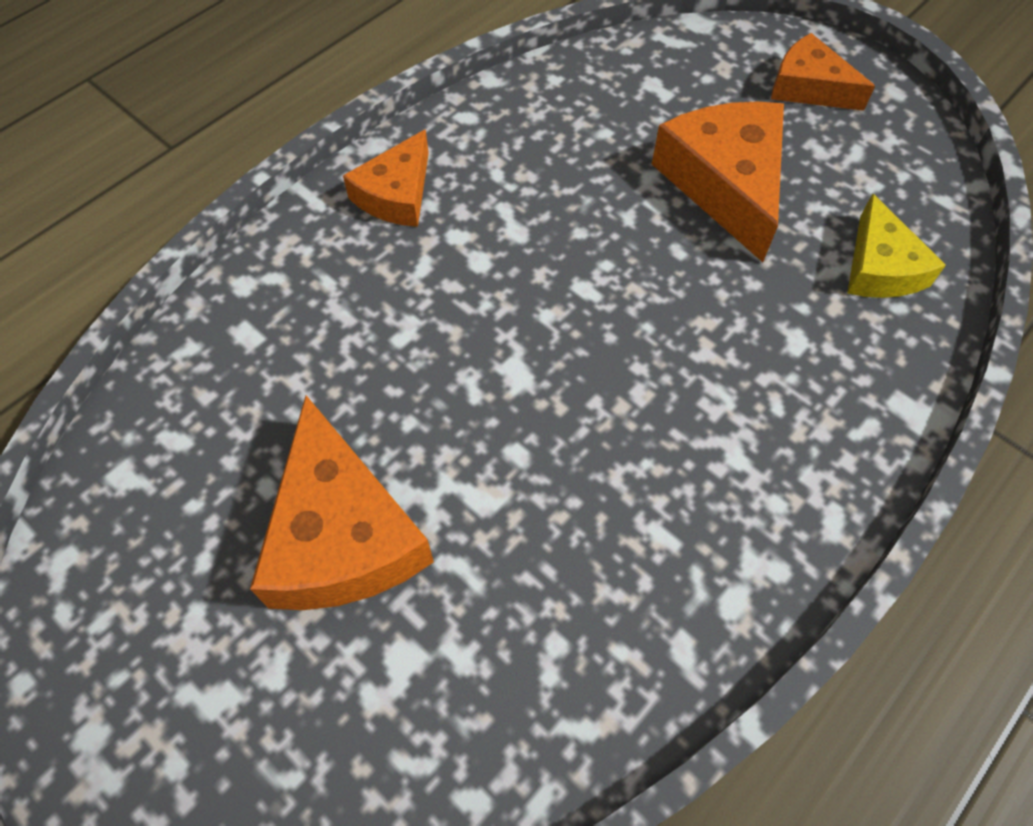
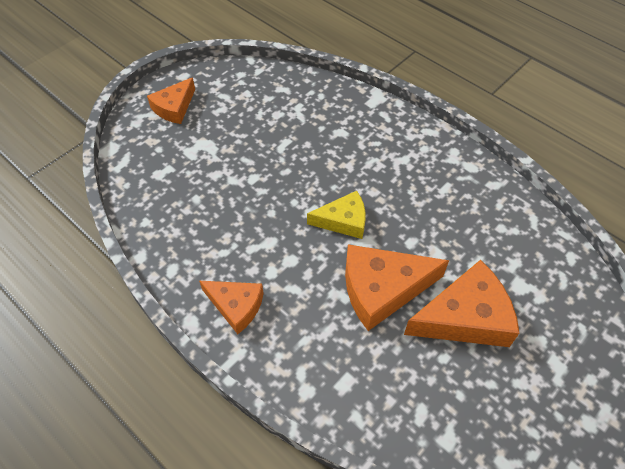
camera: 90 degrees left, 5 degrees down
orange cheese [652,102,784,262] -> orange cheese moved to [345,244,449,331]
yellow cheese [847,193,946,298] -> yellow cheese moved to [307,191,366,239]

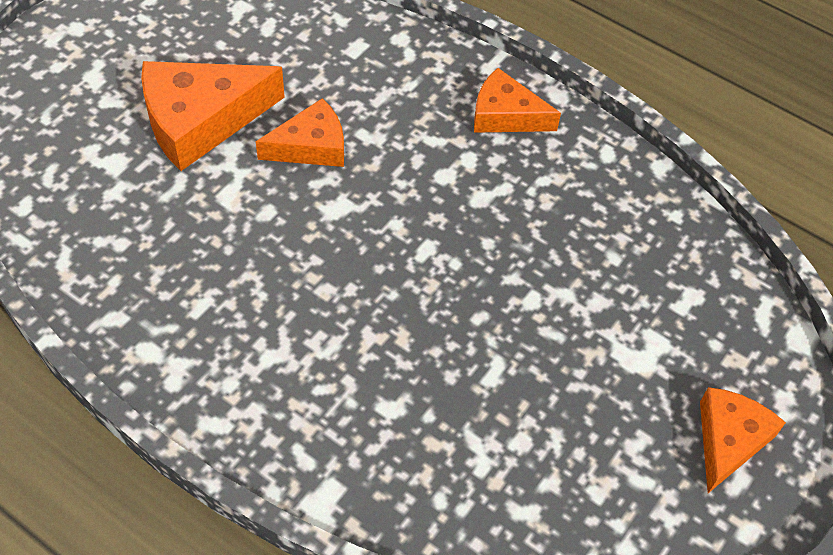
camera: 170 degrees right, 0 degrees up
yellow cheese [307,191,366,239] -> none
orange cheese [345,244,449,331] -> orange cheese [256,98,344,167], size x0.62

